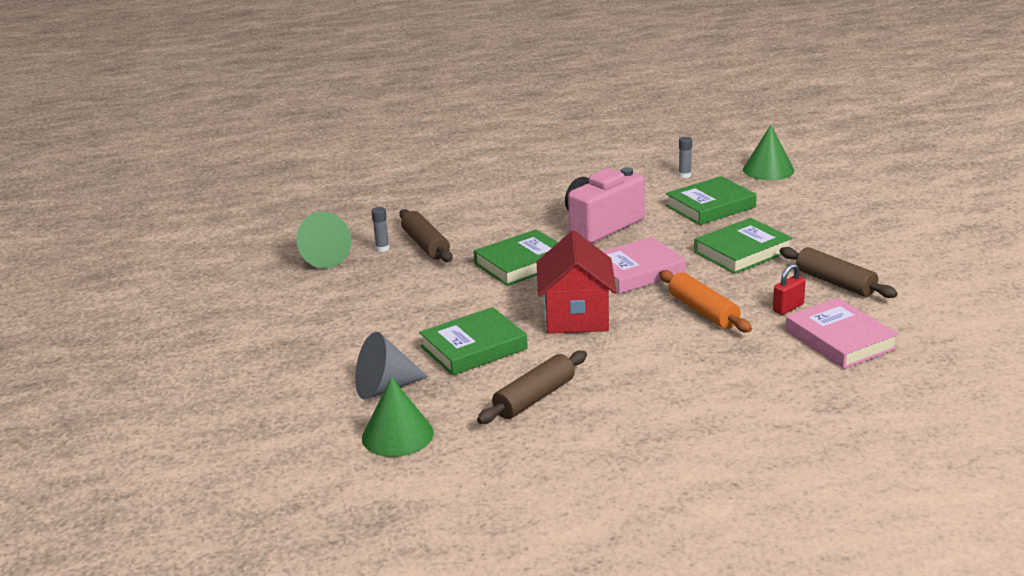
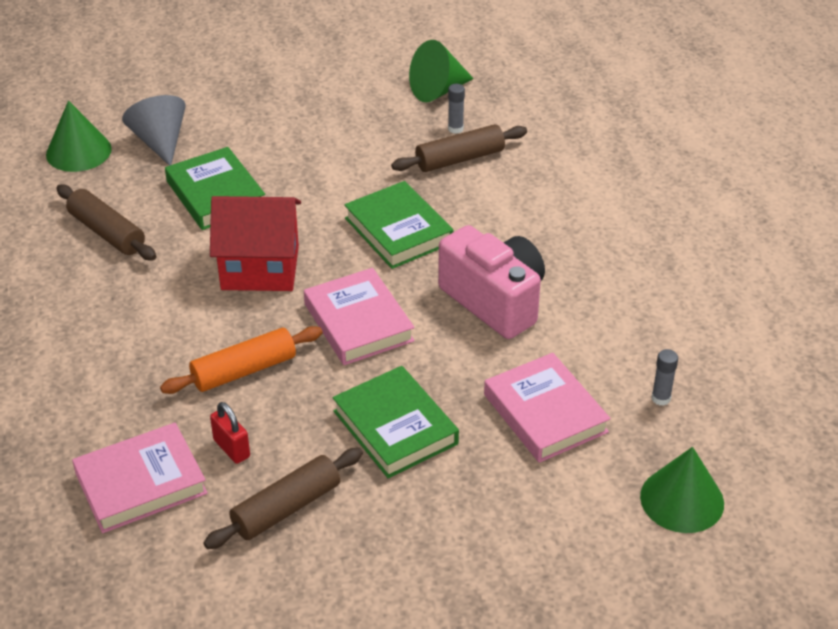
camera: 90 degrees right, 15 degrees up
green book [665,176,757,225] -> pink book [484,353,611,463]

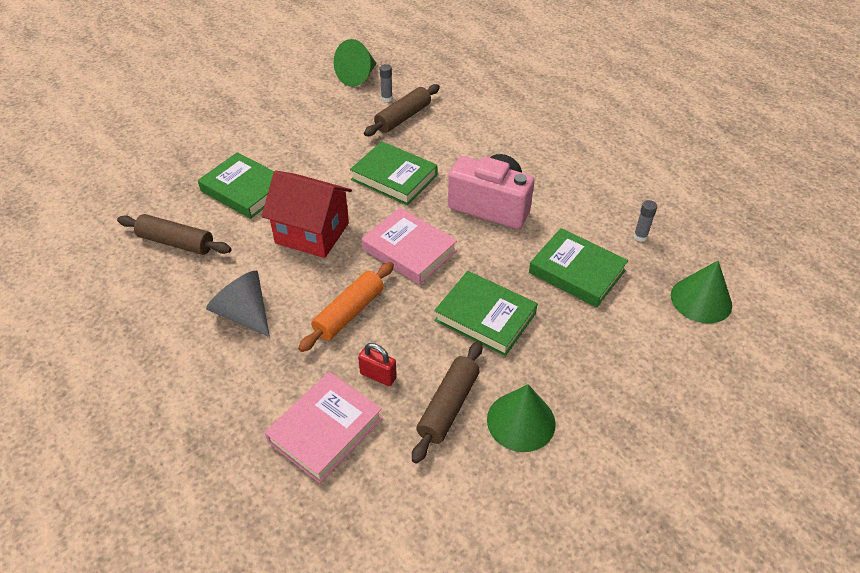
camera: 25 degrees left, 5 degrees up
green cone [46,100,112,172] -> green cone moved to [487,384,556,452]
grey cone [122,95,186,166] -> grey cone moved to [206,271,270,337]
red house [210,196,301,291] -> red house turned 45 degrees clockwise [262,171,352,258]
pink book [484,353,611,463] -> green book [529,228,628,307]

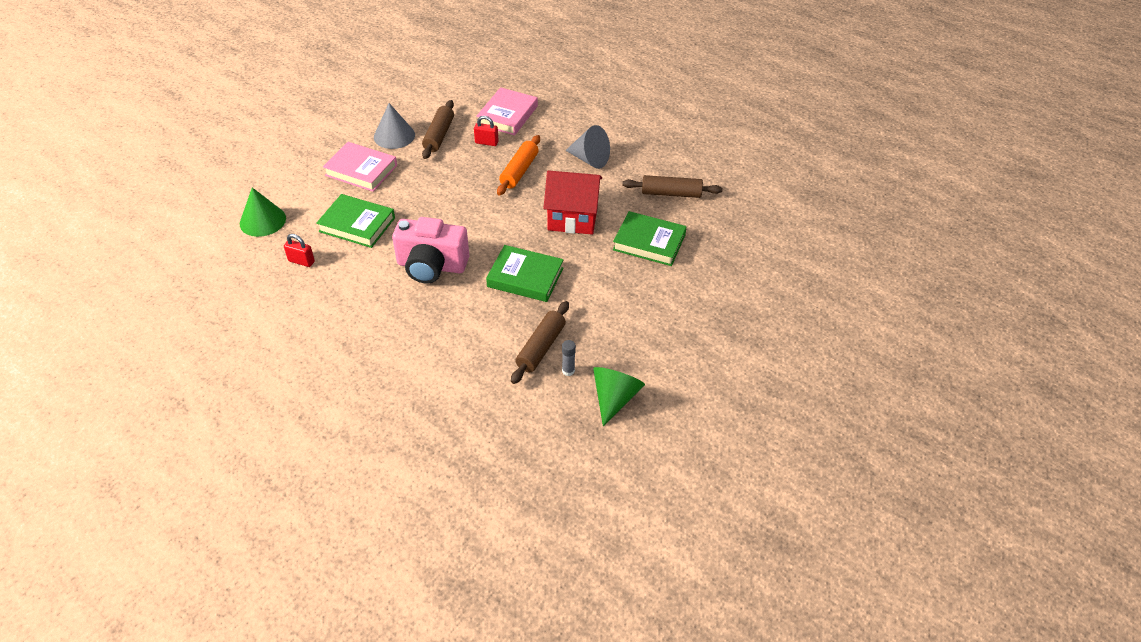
camera: 165 degrees right, 0 degrees up
pink book [361,208,457,285] -> pink book moved to [323,142,397,192]
green book [434,271,538,356] -> none
green cone [487,384,556,452] -> grey cone [374,103,415,149]
grey glue stick [634,200,657,242] -> red padlock [284,234,315,267]

